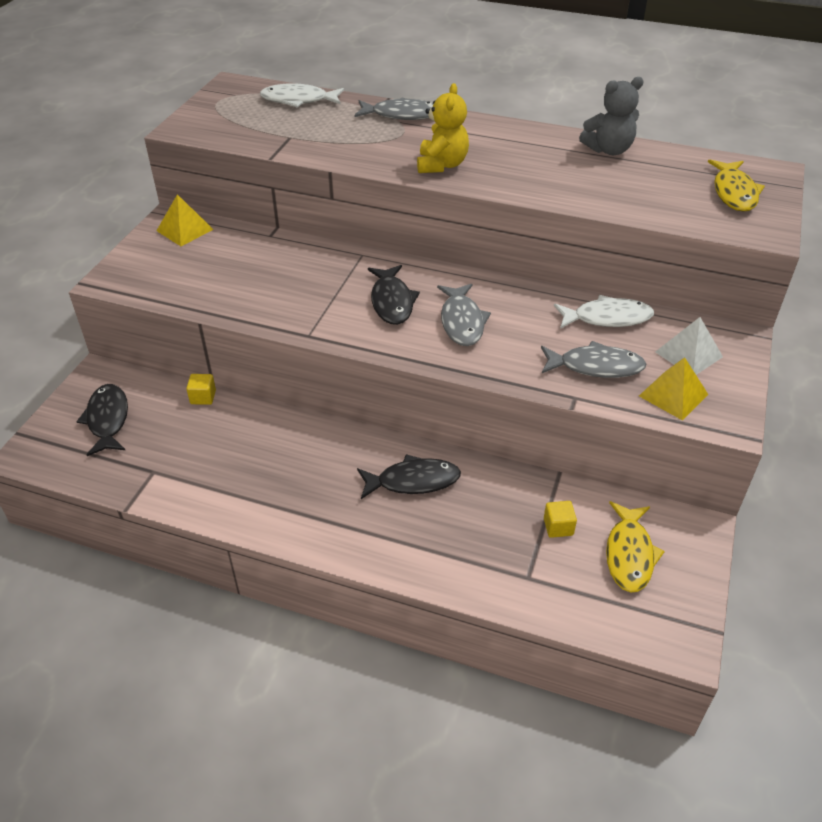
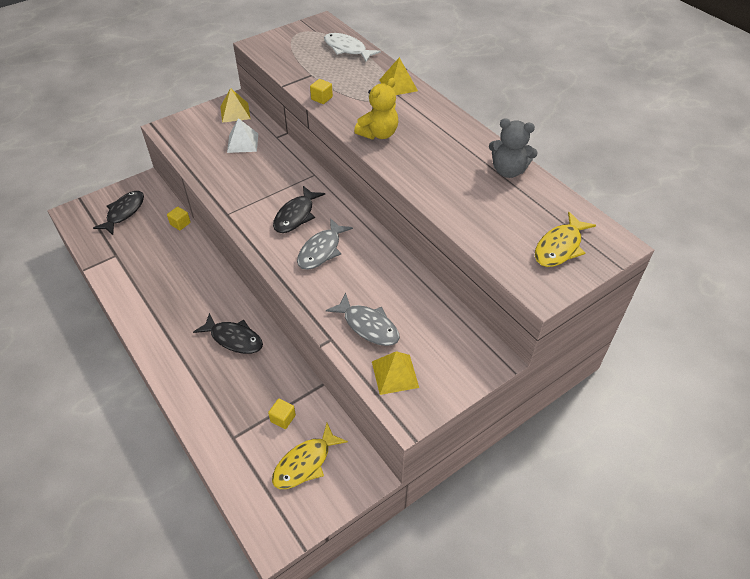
camera: 35 degrees right, 5 degrees up
grey fish [354,97,433,120] -> yellow pyramid [380,57,418,95]
white fish [554,295,654,329] -> none
white pyramid [655,317,723,375] -> white pyramid moved to [227,118,258,153]
none -> yellow cube [310,79,333,104]

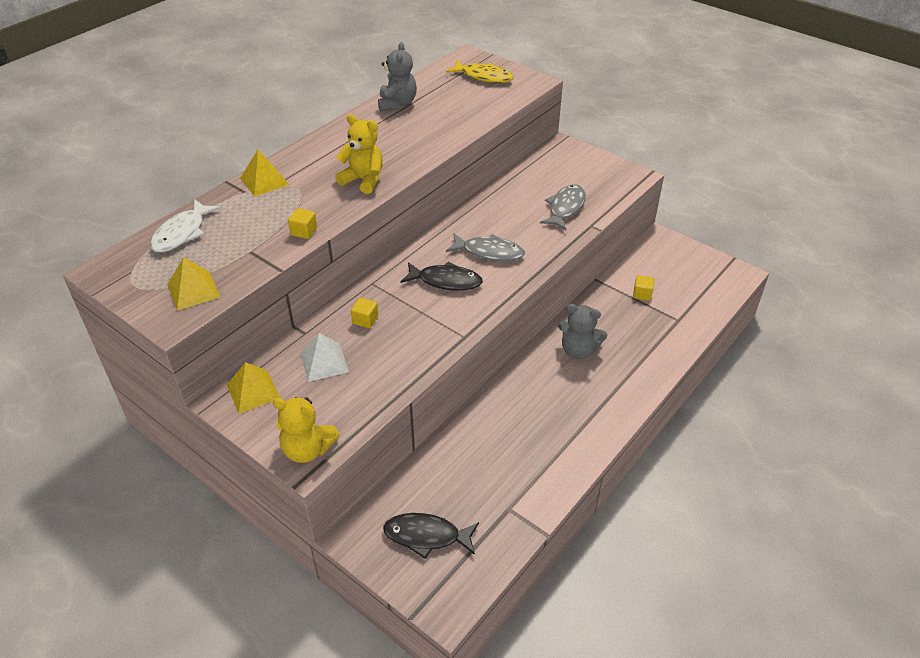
camera: 105 degrees left, 5 degrees down
yellow cube [167,207,191,230] -> yellow cube moved to [351,298,378,328]
black fish [193,313,263,354] -> grey teddy bear [558,304,607,359]
yellow fish [272,423,348,489] -> none
yellow pyramid [372,351,419,395] -> yellow pyramid moved to [167,257,220,311]
none -> yellow teddy bear [273,397,340,463]

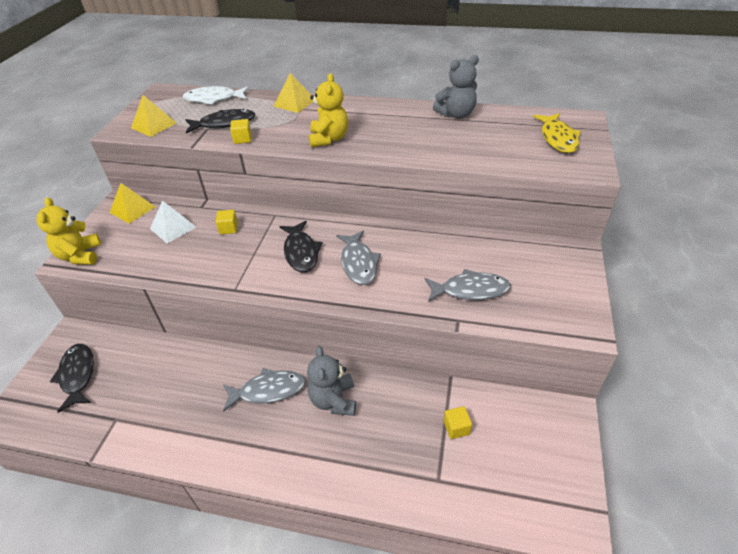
camera: 65 degrees right, 0 degrees up
none -> black fish [185,109,255,133]
none -> grey fish [223,368,306,412]

